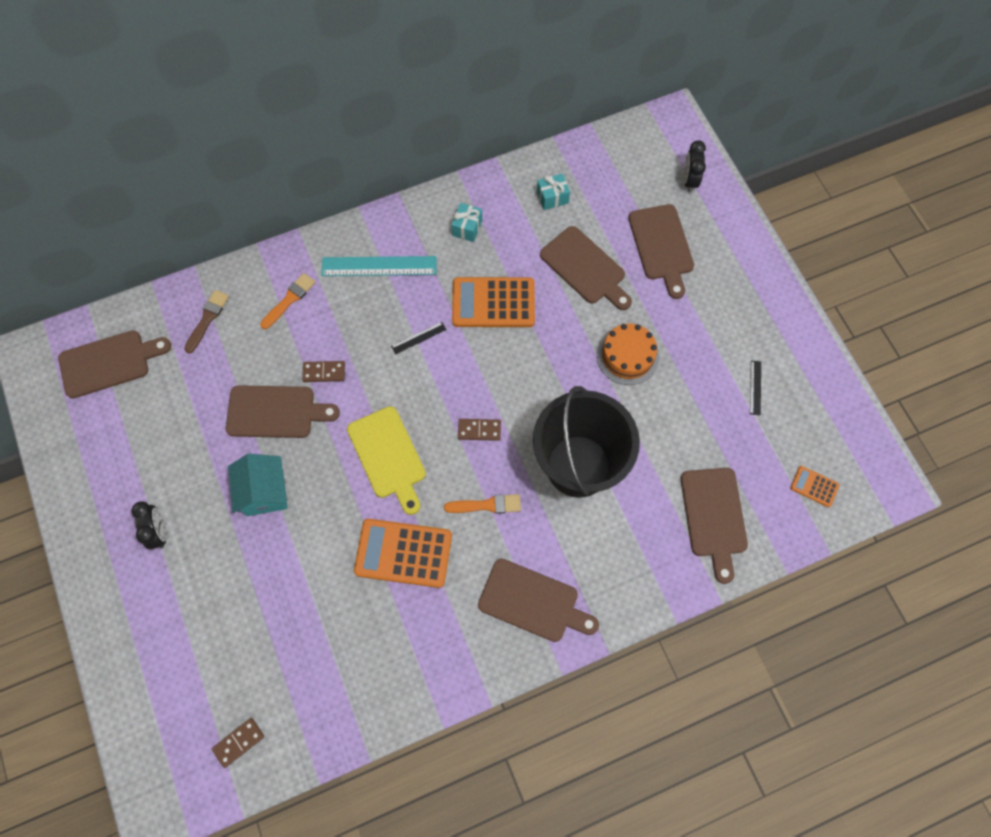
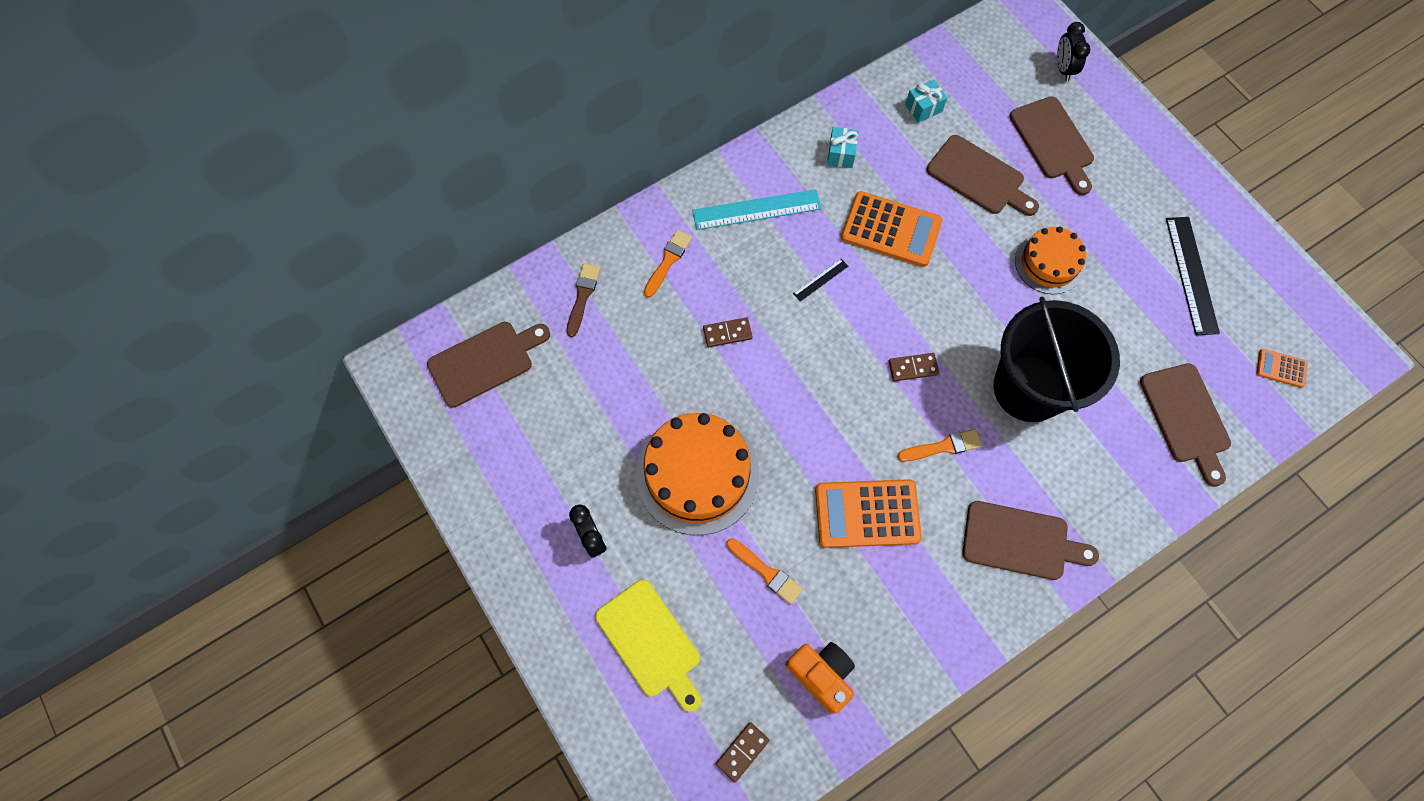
camera: 10 degrees left, 0 degrees up
brown cutting board [226,385,340,438] -> none
turquoise house [228,454,288,516] -> orange cake [636,413,759,535]
yellow cutting board [347,406,426,515] -> yellow cutting board moved to [595,579,701,712]
orange calculator [452,277,535,327] -> orange calculator turned 150 degrees counterclockwise [841,191,943,267]
black ruler [750,361,761,415] -> black ruler [1166,217,1220,335], size x2.07
none -> orange brush [726,538,803,604]
none -> orange camera [785,642,855,714]

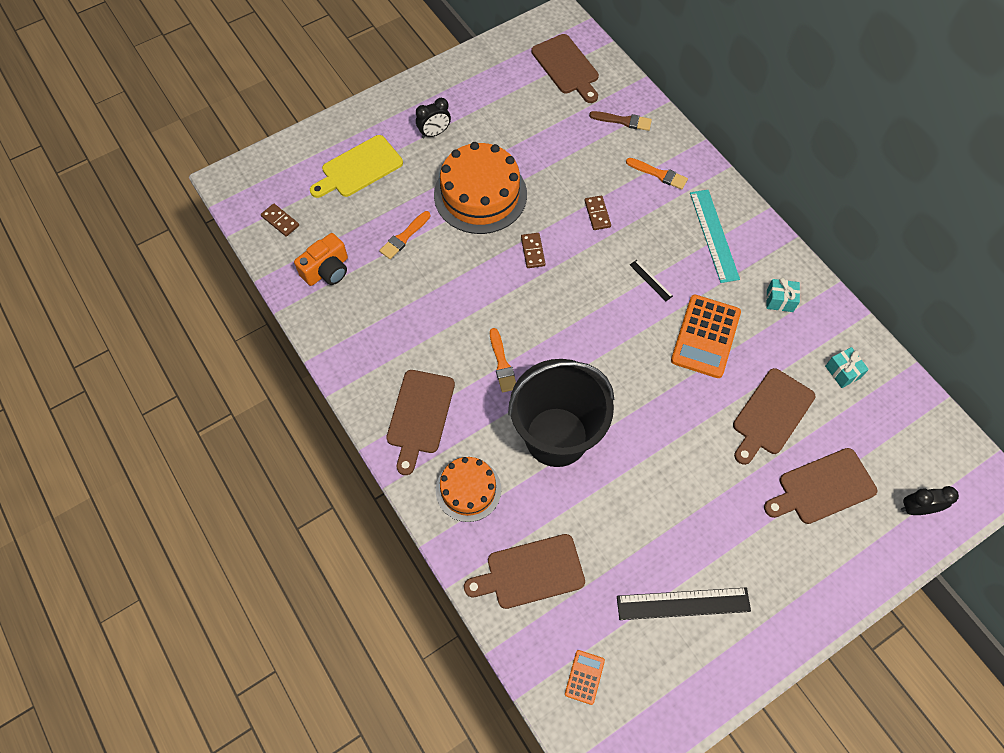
camera: 90 degrees right, 5 degrees down
orange calculator [815,479,922,548] -> none
brown domino [888,353,939,381] -> brown domino moved to [521,233,546,268]
orange cake [1015,226,1086,294] -> orange cake moved to [436,457,501,522]

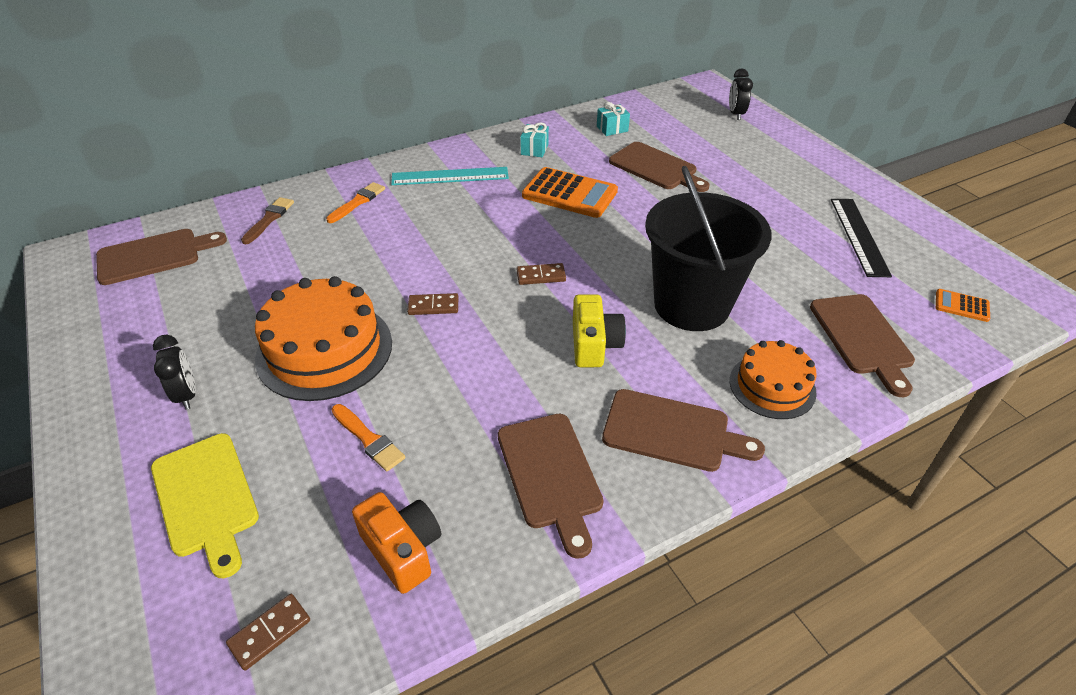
camera: 85 degrees left, 20 degrees down
orange brush [490,328,516,392] -> yellow camera [573,294,626,367]
brown domino [585,196,611,230] -> brown domino moved to [517,263,566,285]
black ruler [630,260,673,301] -> none
brown cutting board [764,448,877,524] -> brown cutting board moved to [498,414,603,559]

